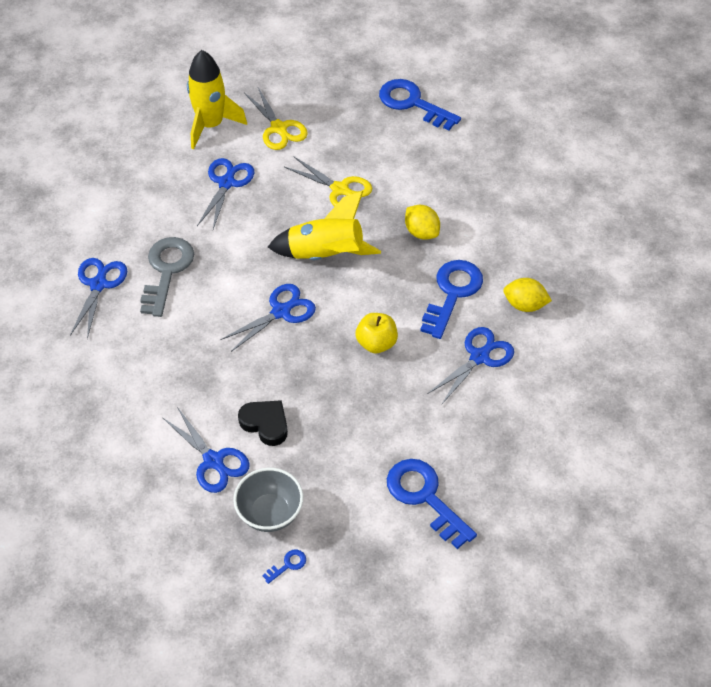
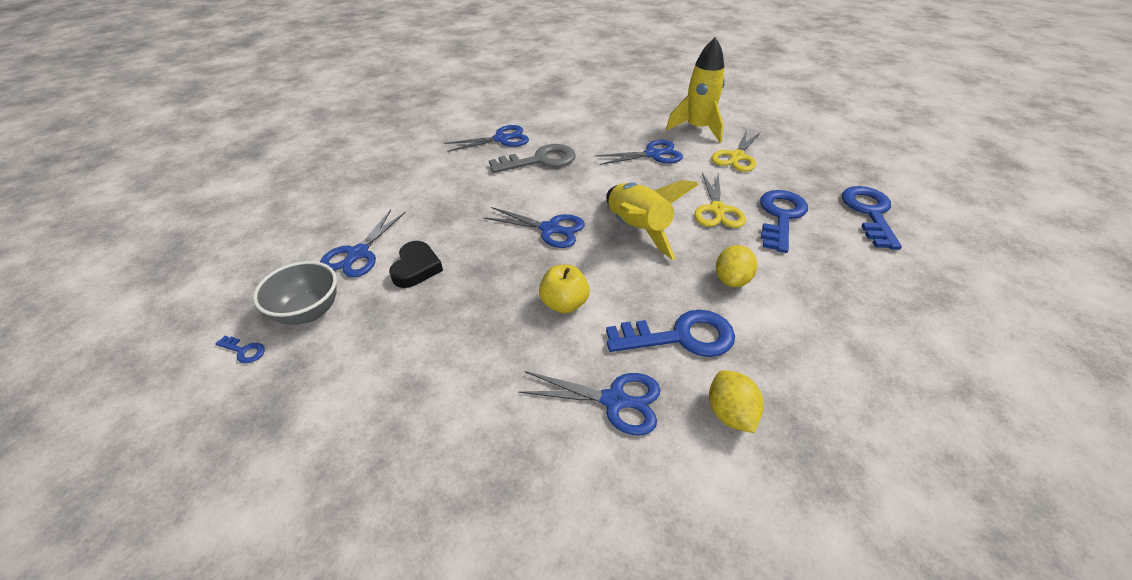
camera: 60 degrees right, 10 degrees down
blue key [387,459,477,549] -> blue key moved to [760,190,808,253]

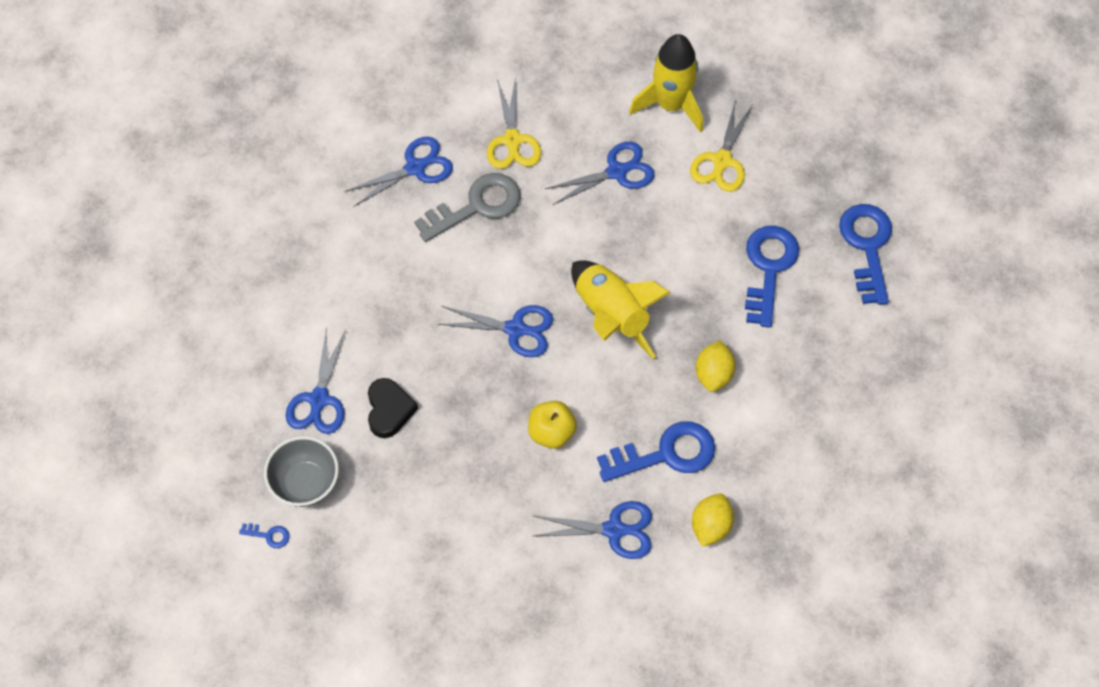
camera: 10 degrees left, 20 degrees up
yellow scissors [694,172,746,228] -> yellow scissors moved to [487,77,541,169]
yellow lemon [709,370,764,433] -> yellow lemon turned 45 degrees clockwise [692,493,734,547]

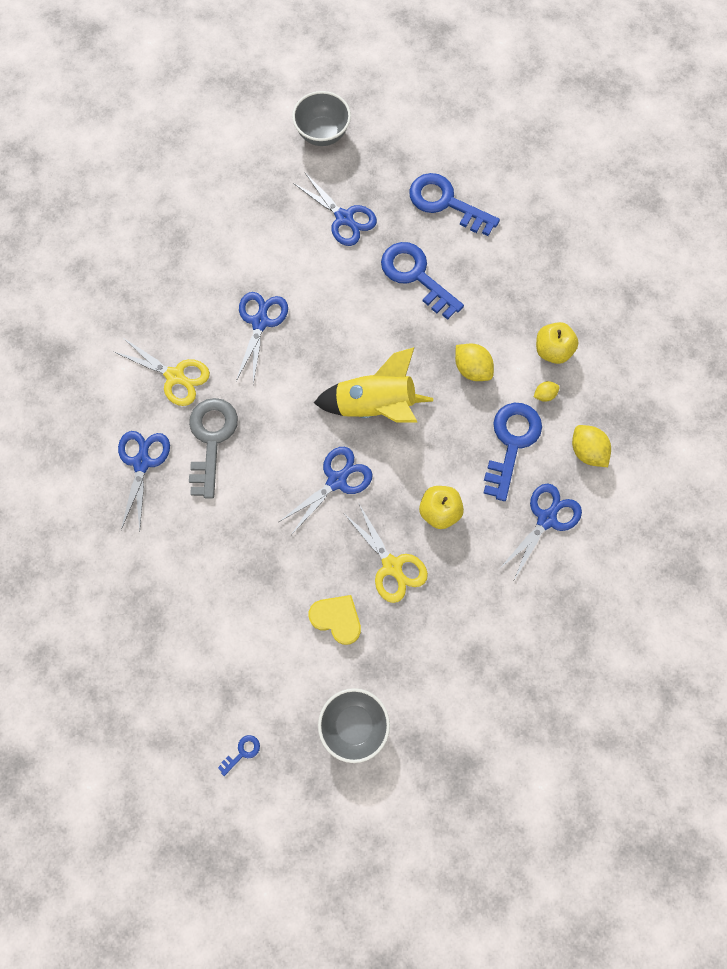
camera: 55 degrees left, 10 degrees up
blue key [239,523,290,548] -> blue key moved to [218,735,260,776]
blue scissors [286,327,346,434] -> blue scissors moved to [293,173,377,246]
black heart [368,378,418,438] -> yellow heart [309,595,361,645]
yellow rocket [629,34,703,133] -> none
yellow scissors [690,99,754,192] -> yellow scissors moved to [345,504,428,603]
none -> grey bowl [292,91,351,146]
none -> yellow lemon [534,381,560,402]
none -> yellow apple [536,322,579,364]

